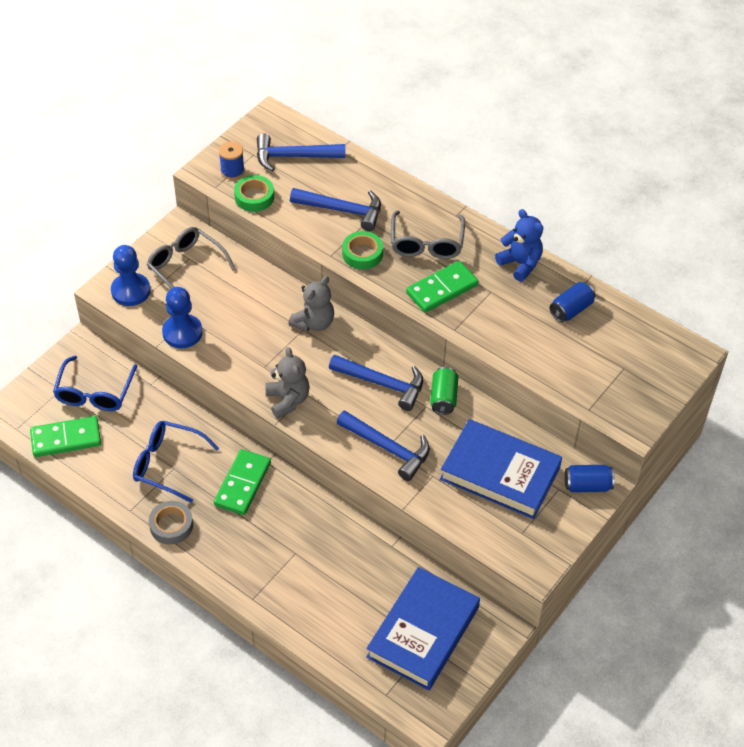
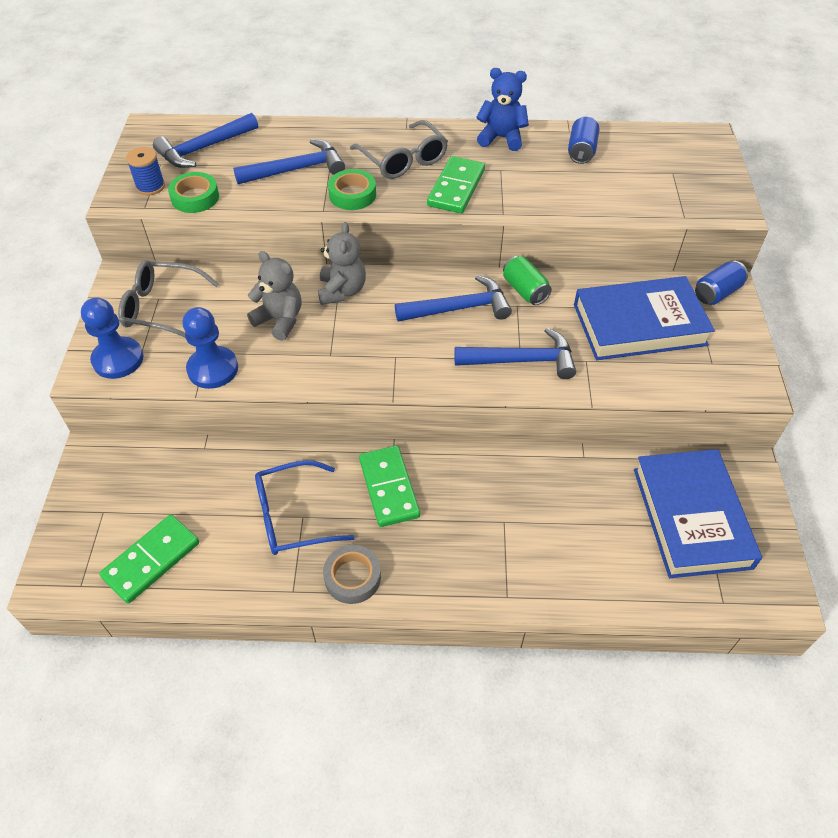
camera: 35 degrees left, 0 degrees up
blue glasses [53,356,137,411] -> none
grey teddy bear [265,347,310,419] -> grey teddy bear moved to [247,251,301,341]

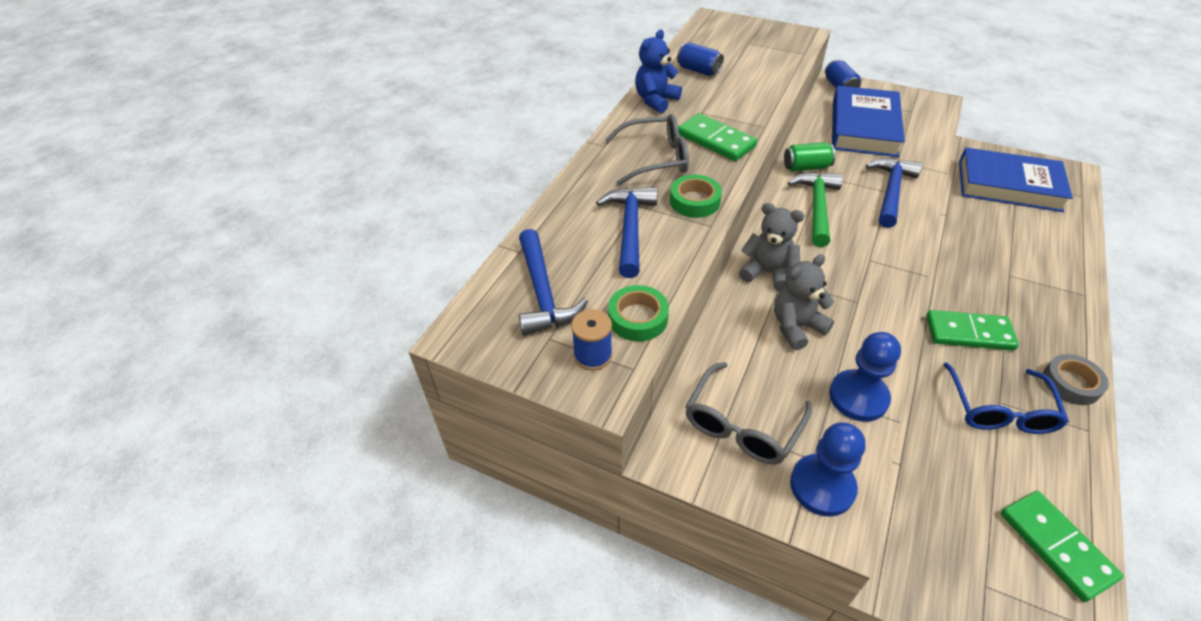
camera: 65 degrees left, 5 degrees down
blue hammer [395,275,512,322] -> green hammer [788,172,843,247]

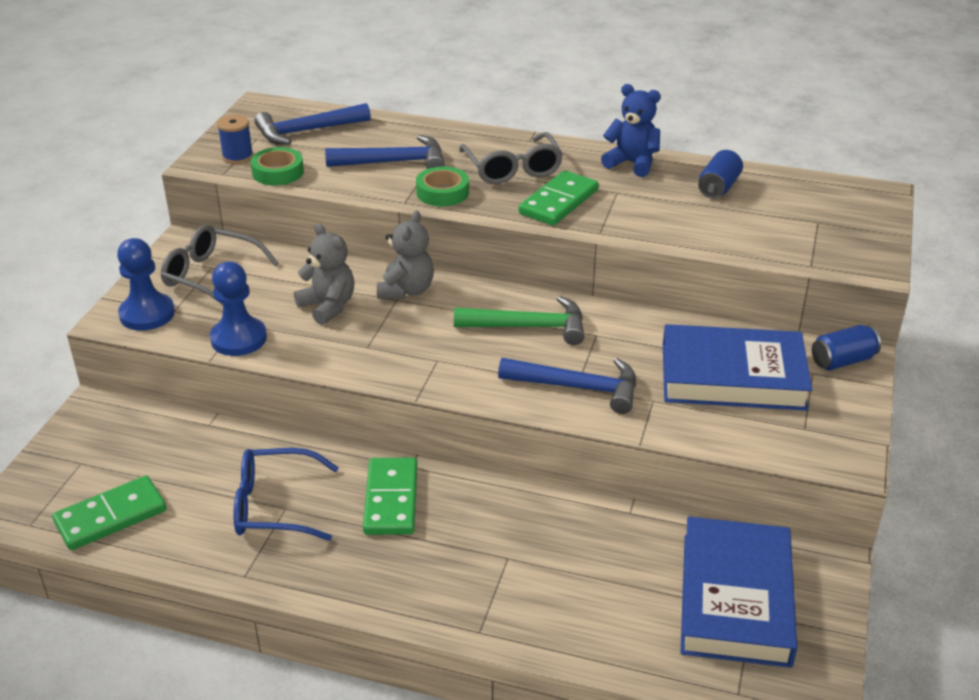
camera: 80 degrees right, 10 degrees down
green can [784,142,836,172] -> none
grey tape [1043,354,1109,405] -> none

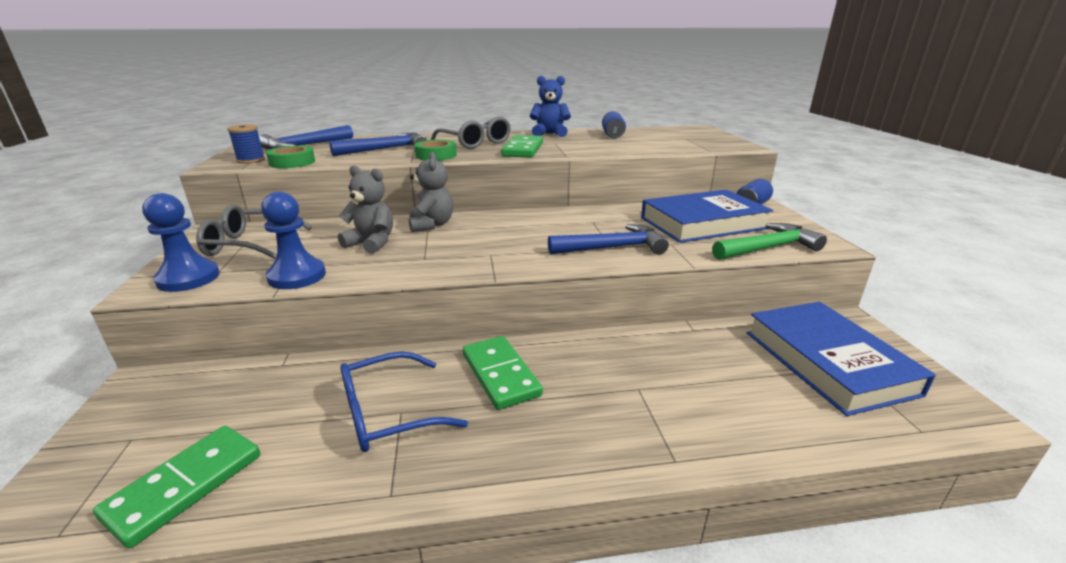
camera: 25 degrees left, 10 degrees down
green hammer [454,296,584,345] -> green hammer moved to [712,223,827,260]

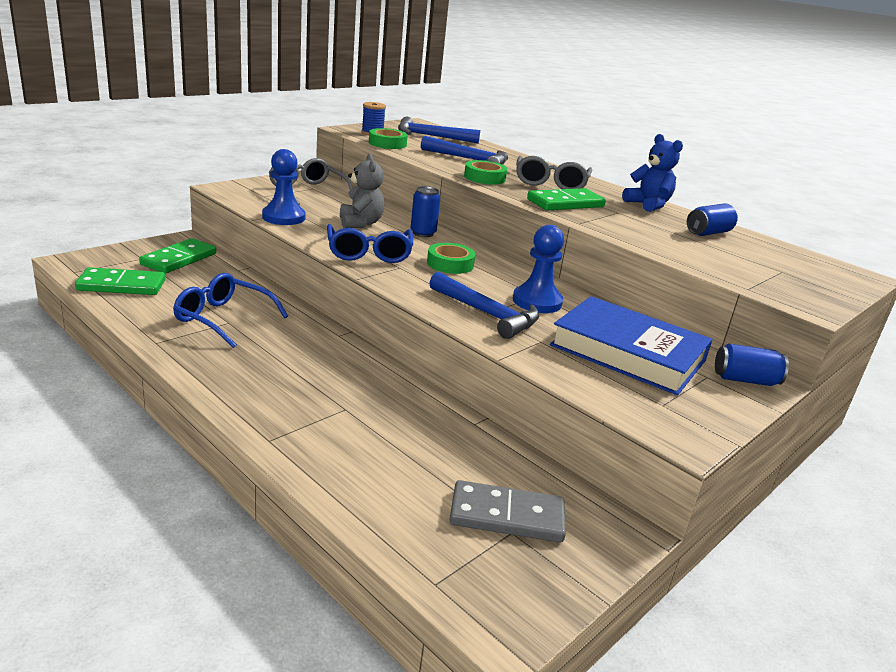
camera: 50 degrees right, 0 degrees up
blue pawn [142,193,220,292] -> blue pawn moved to [513,225,564,313]
grey teddy bear [409,152,453,232] -> blue can [411,186,440,237]
green domino [463,336,543,410] -> green domino moved to [139,238,216,273]
green hammer [712,223,827,260] -> none
blue book [747,302,936,416] -> grey domino [450,480,566,543]
none -> blue glasses [327,224,413,263]
none -> green tape [427,243,475,274]

